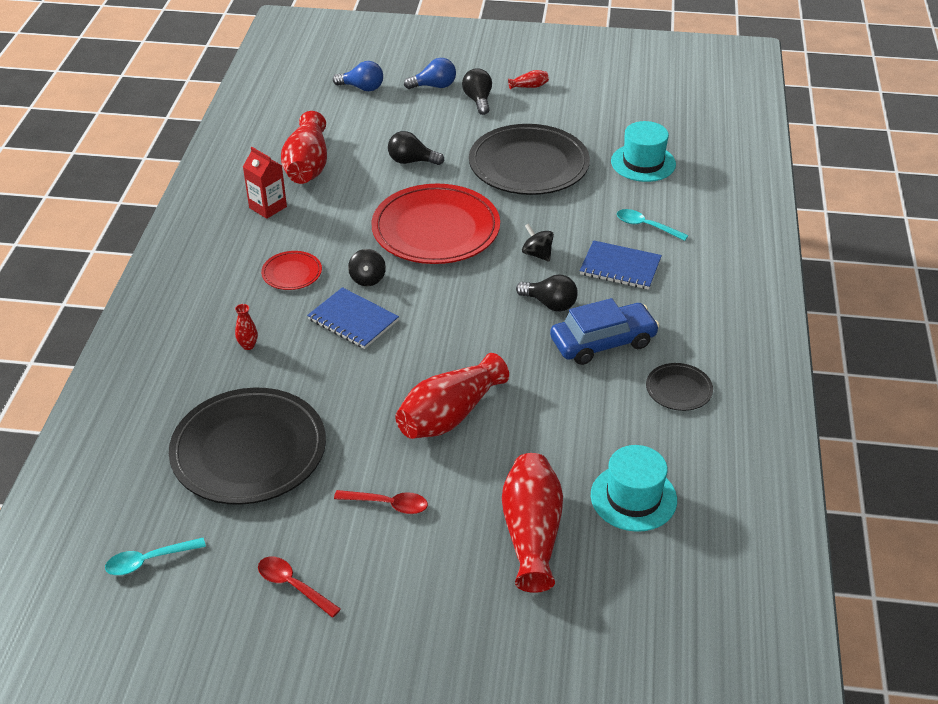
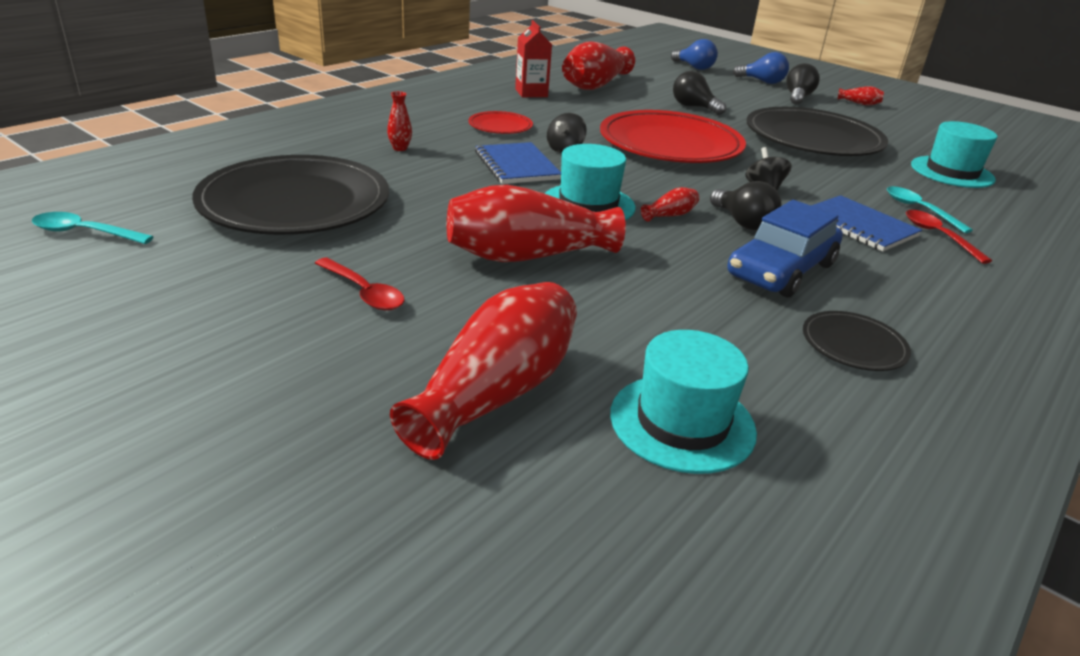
camera: 30 degrees right, 10 degrees down
red spoon [258,557,341,618] -> red spoon moved to [906,210,992,264]
blue car [550,298,659,365] -> blue car turned 120 degrees clockwise [727,200,843,298]
none -> turquoise hat [545,144,636,220]
none -> red vase [641,187,699,222]

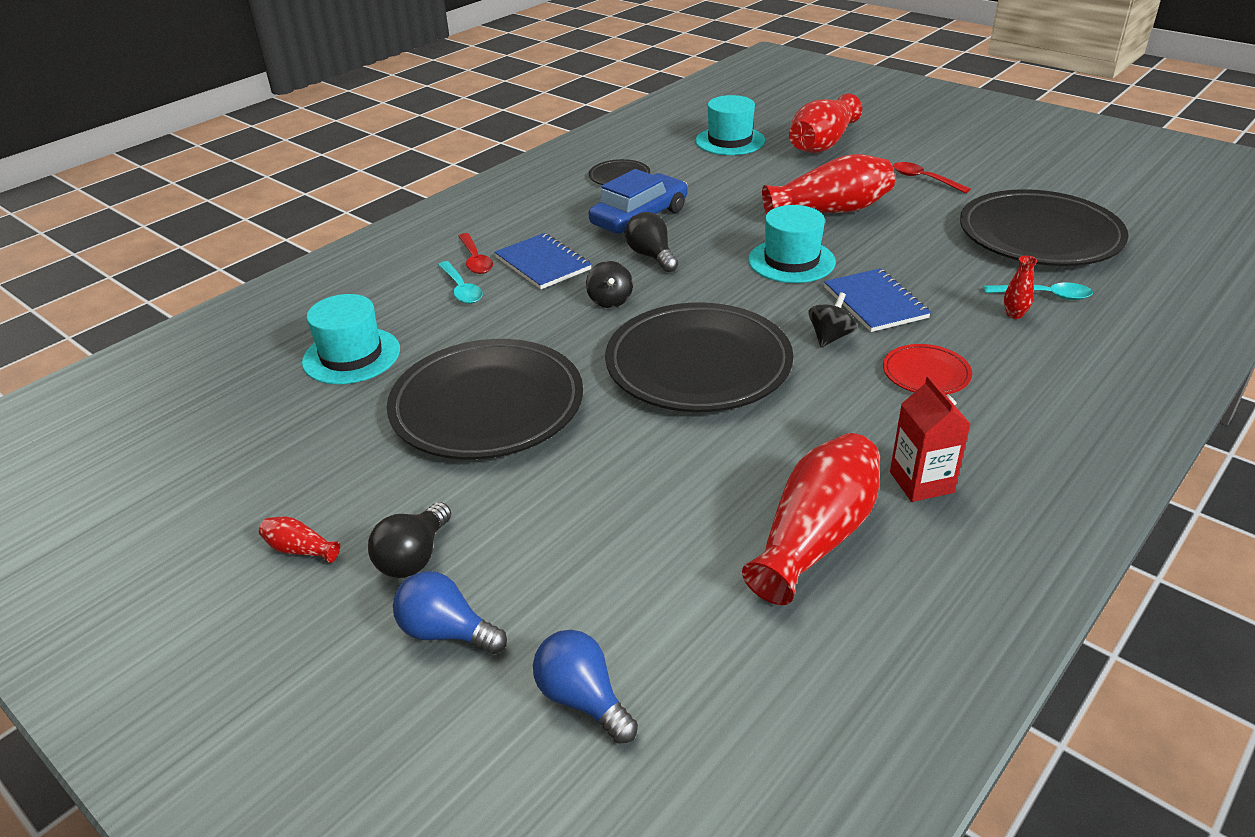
camera: 175 degrees left, 5 degrees up
turquoise spoon [32,212,153,244] -> turquoise spoon moved to [984,283,1093,300]
red plate [600,110,746,163] -> black plate [605,302,794,412]
red vase [641,187,699,222] -> none
black light bulb [673,71,726,115] -> none

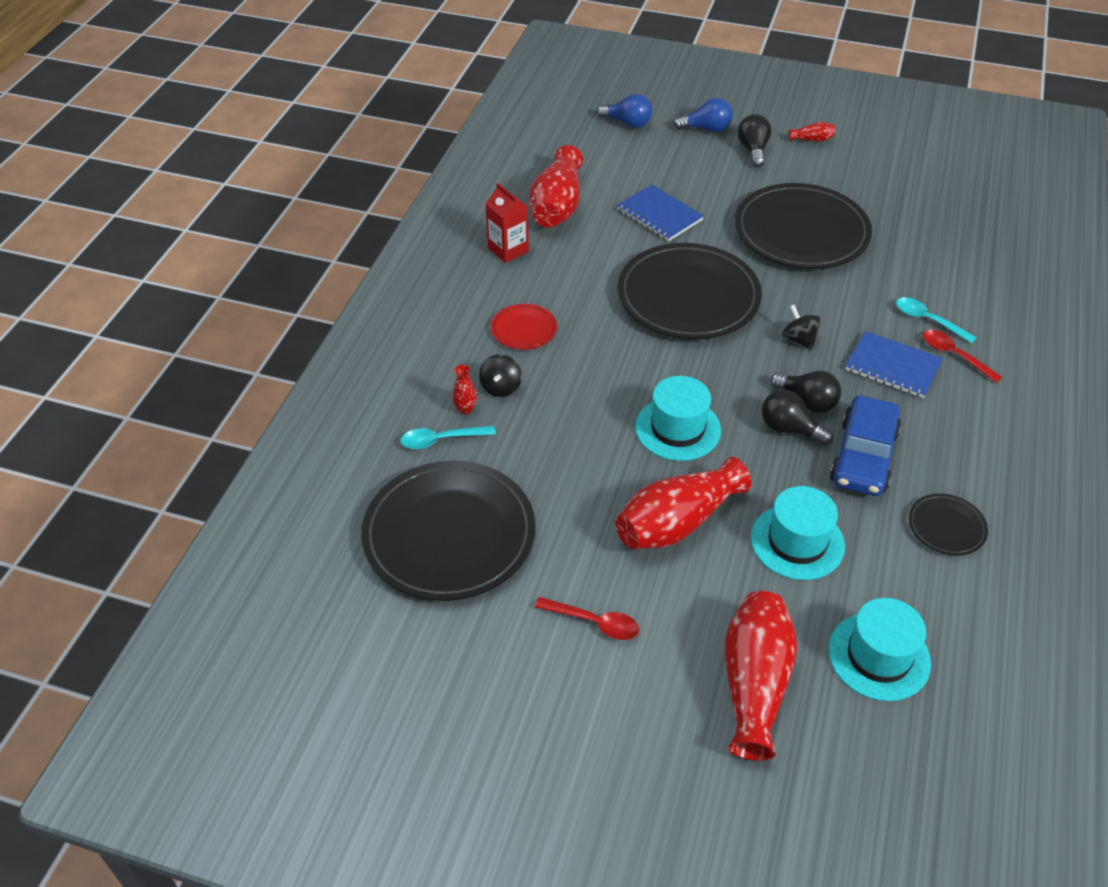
camera: 155 degrees right, 10 degrees up
turquoise hat [302,294,400,384] -> turquoise hat moved to [751,486,845,580]
black spinning top [808,292,857,348] -> black spinning top moved to [479,354,522,397]
blue notebook [824,268,931,332] -> blue notebook moved to [617,185,704,241]
none -> black light bulb [762,390,833,446]

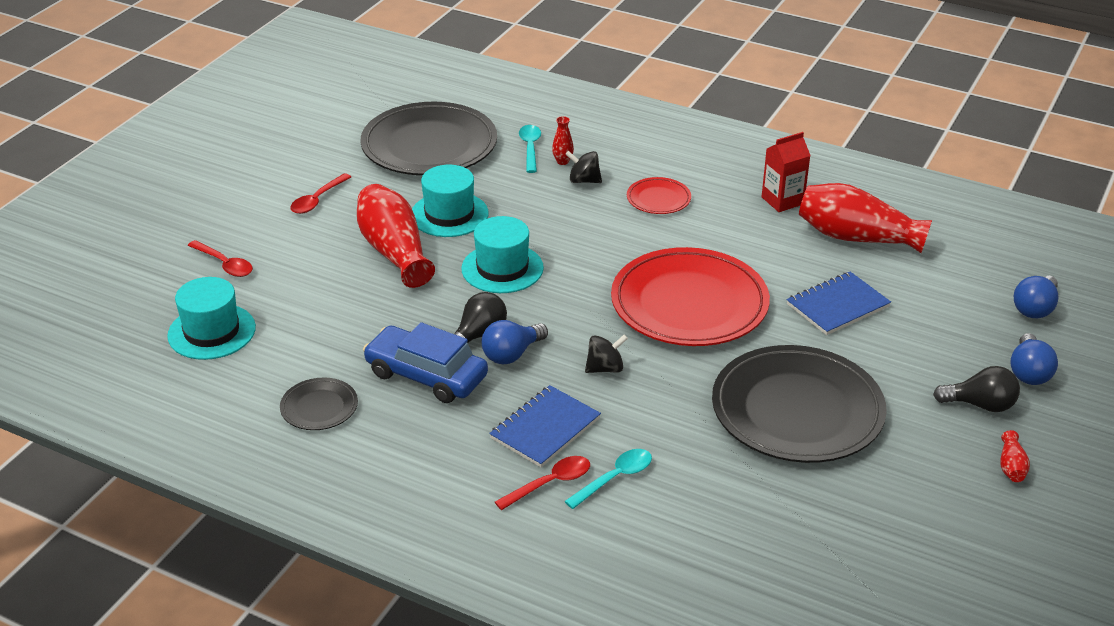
camera: 100 degrees right, 10 degrees down
black plate [617,243,762,339] -> red plate [611,247,770,346]
red vase [725,591,797,761] -> red spoon [188,240,253,277]
turquoise hat [751,486,845,580] -> turquoise hat moved to [412,165,489,237]
black light bulb [770,371,841,413] -> blue light bulb [482,320,548,364]

